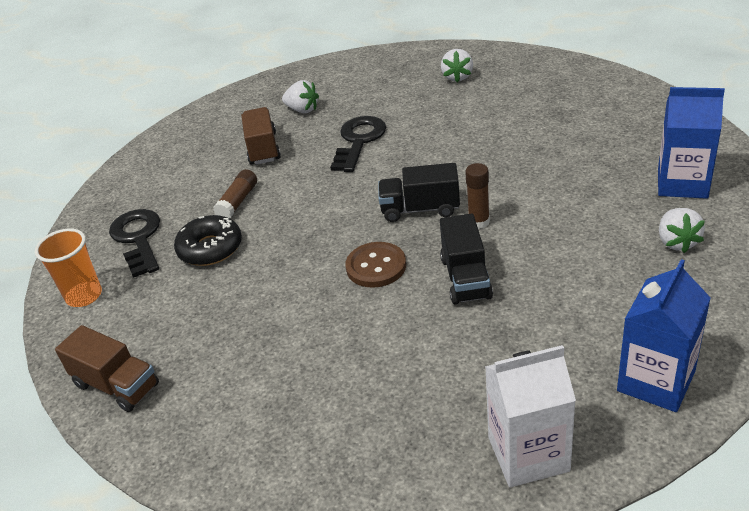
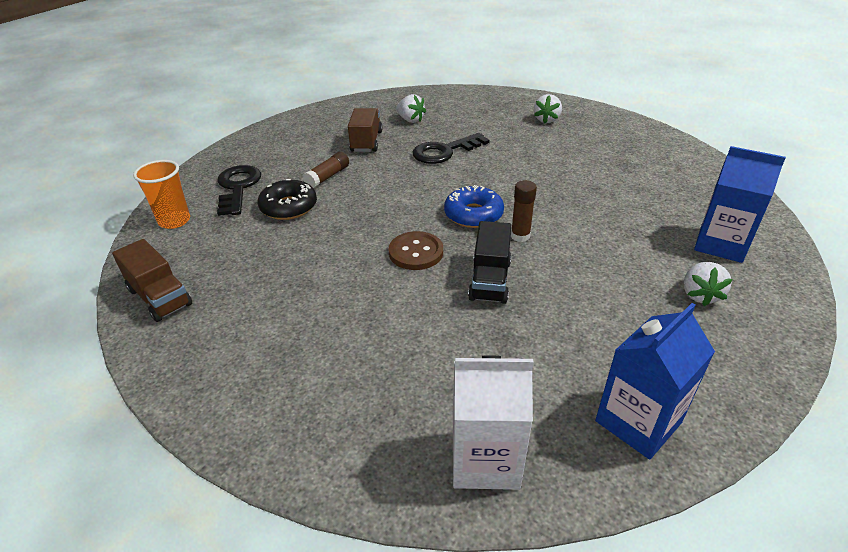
camera: 10 degrees right, 0 degrees up
black key [330,116,386,172] -> black key turned 150 degrees counterclockwise [412,133,490,164]
black truck [378,163,460,222] -> blue donut [444,185,504,228]

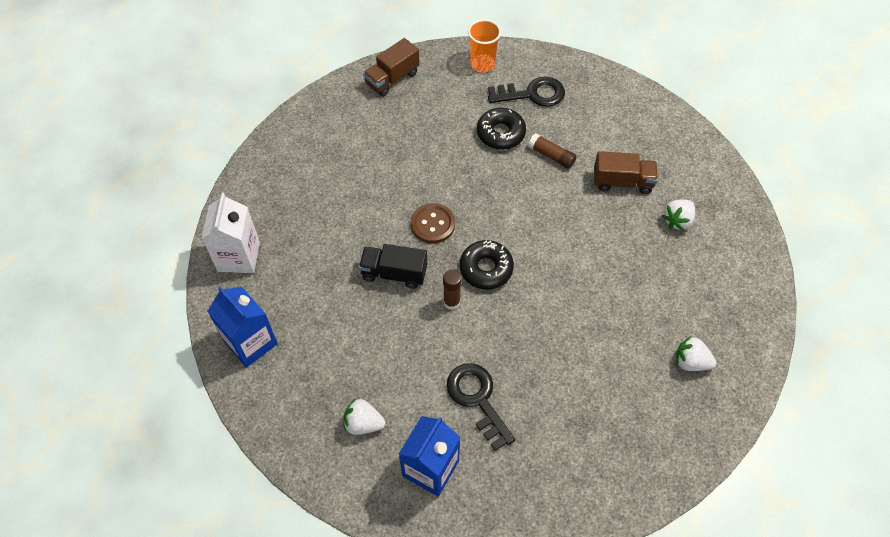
camera: 90 degrees right, 20 degrees up
black key [412,133,490,164] -> black key moved to [447,363,515,451]
blue donut [444,185,504,228] -> black donut [460,240,514,289]

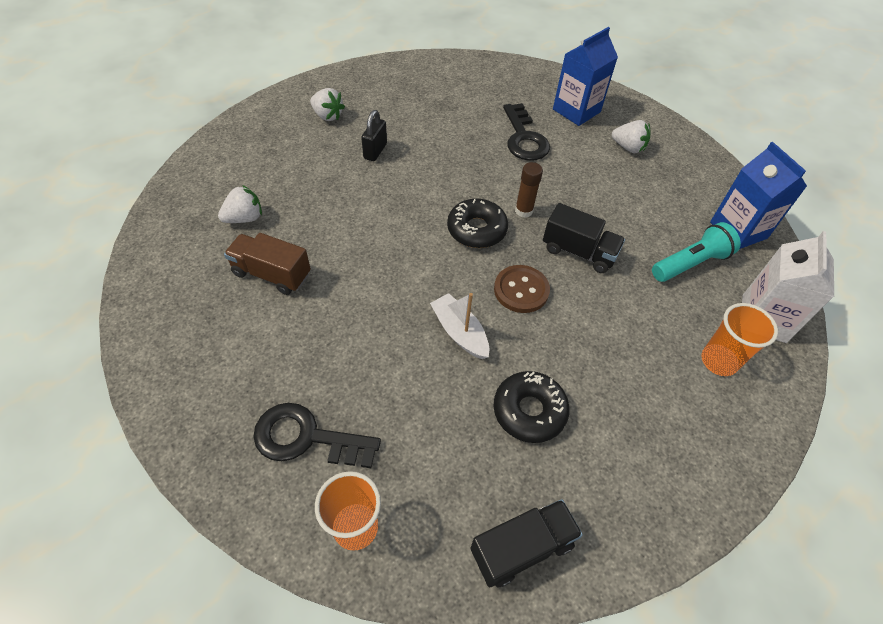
camera: 165 degrees left, 5 degrees down
brown truck [363,38,419,97] -> black truck [471,499,583,588]
black donut [477,108,526,150] -> black donut moved to [494,371,570,443]
brown glue stick [528,133,577,169] -> none
none -> black padlock [361,110,387,161]
none -> white boat [430,293,489,359]
none -> turquoise flashlight [652,222,741,282]
none -> orange cup [701,303,778,376]

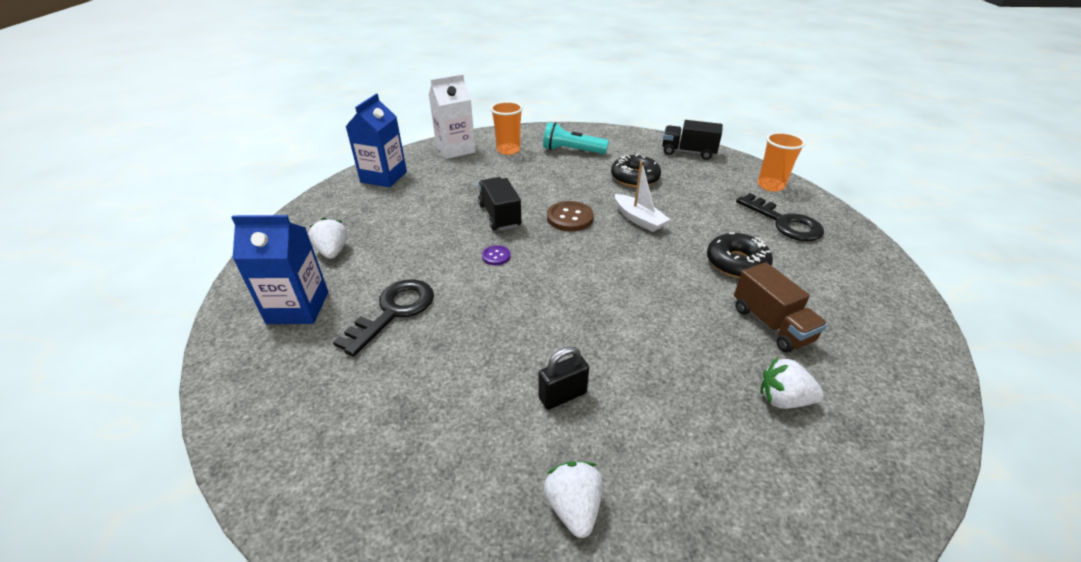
camera: 135 degrees left, 15 degrees down
white boat [430,293,489,359] -> white boat turned 45 degrees counterclockwise [615,161,670,232]
black donut [447,199,508,248] -> black donut moved to [707,233,773,278]
brown glue stick [515,162,543,218] -> purple button [482,245,511,265]
turquoise flashlight [652,222,741,282] -> turquoise flashlight moved to [543,122,609,154]

